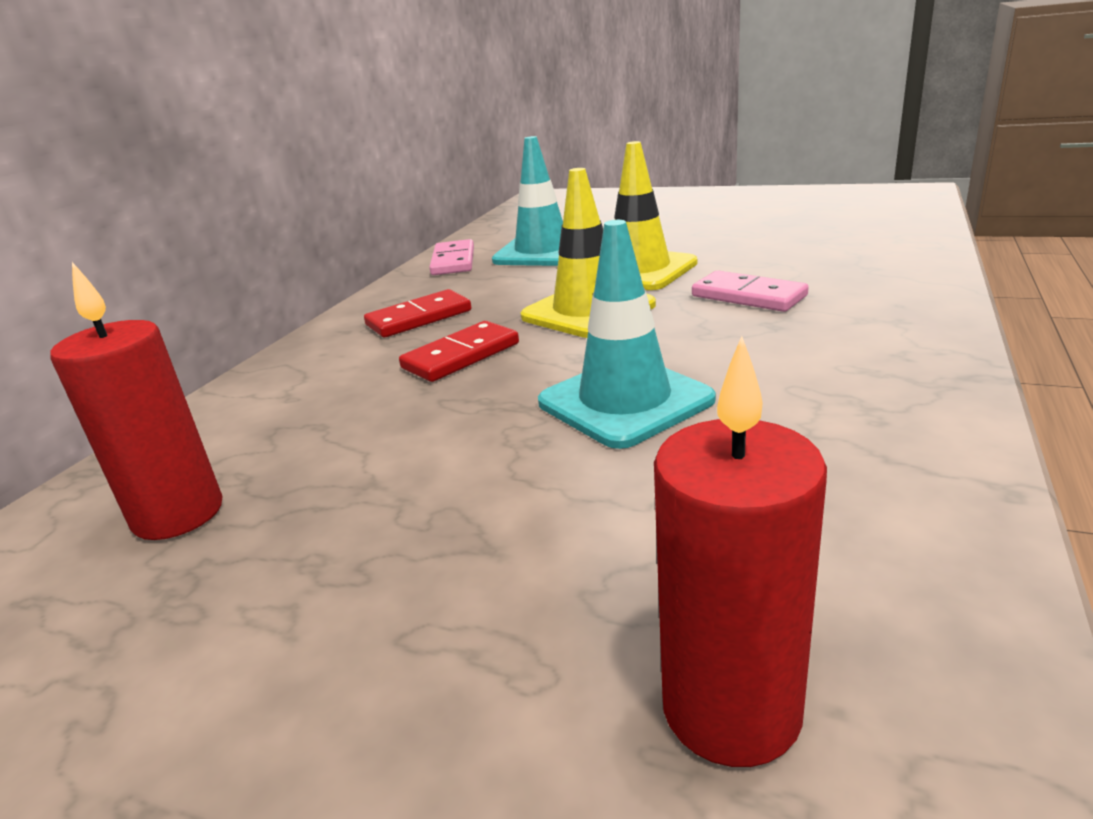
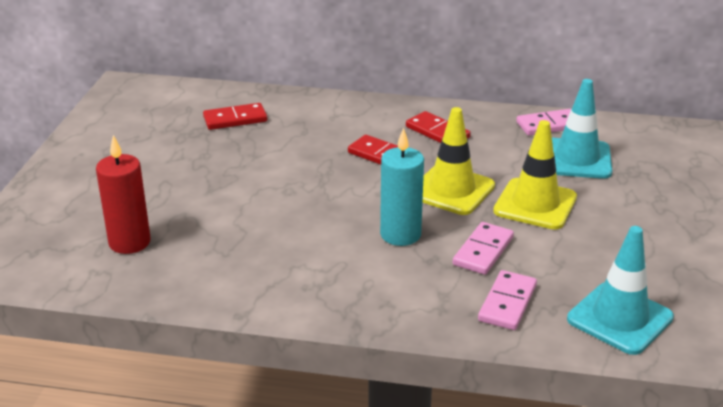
camera: 75 degrees right, 5 degrees up
red candle [50,262,223,540] -> red domino [203,103,267,130]
turquoise traffic cone [538,220,716,449] -> turquoise traffic cone moved to [567,226,674,355]
none -> turquoise candle [380,128,424,246]
none -> pink domino [478,270,537,330]

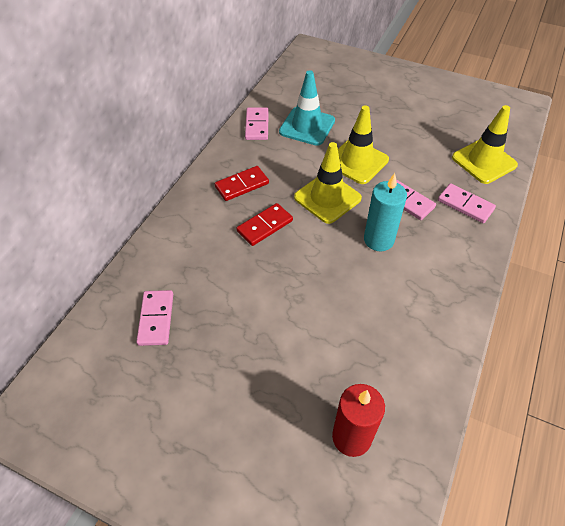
camera: 75 degrees left, 20 degrees up
red domino [203,103,267,130] -> pink domino [136,290,173,346]
turquoise traffic cone [567,226,674,355] -> yellow traffic cone [452,105,518,184]

